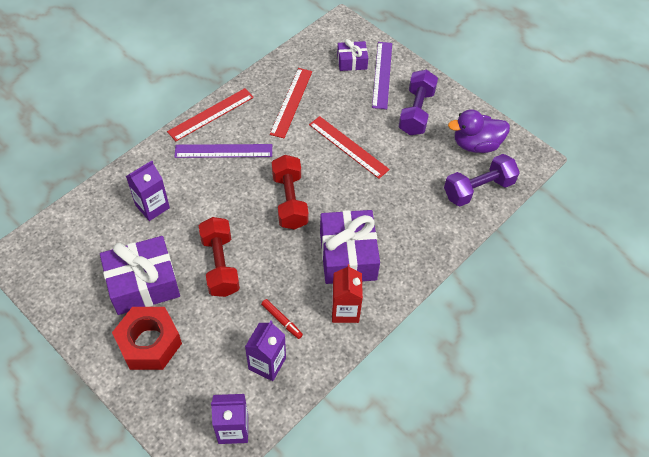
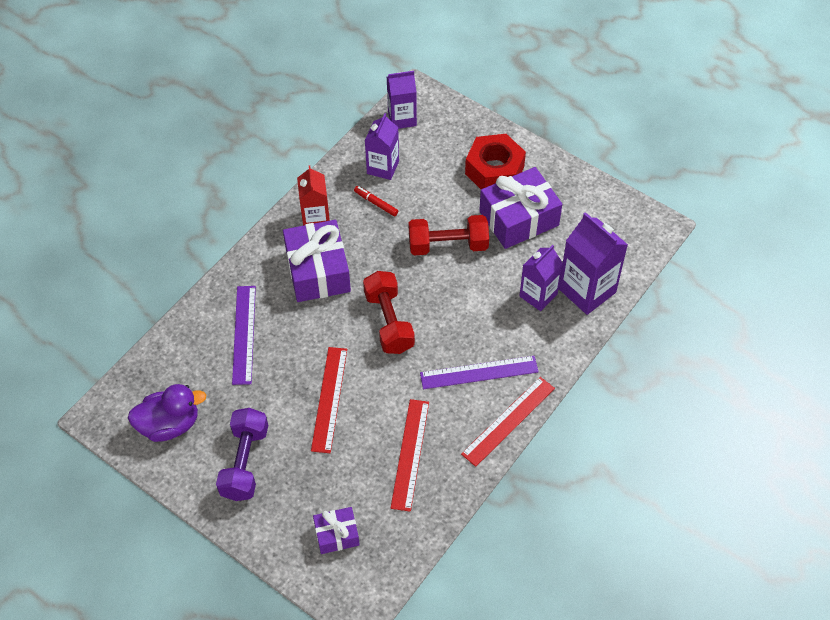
camera: 175 degrees right, 0 degrees up
red dumbbell [199,217,240,297] -> red dumbbell turned 75 degrees counterclockwise [409,215,489,256]
red ruler [309,116,390,179] -> red ruler turned 60 degrees clockwise [311,347,347,453]
purple ruler [372,42,392,109] -> purple ruler moved to [232,286,256,385]
purple dumbbell [444,154,520,206] -> none
none -> purple carton [559,212,628,315]

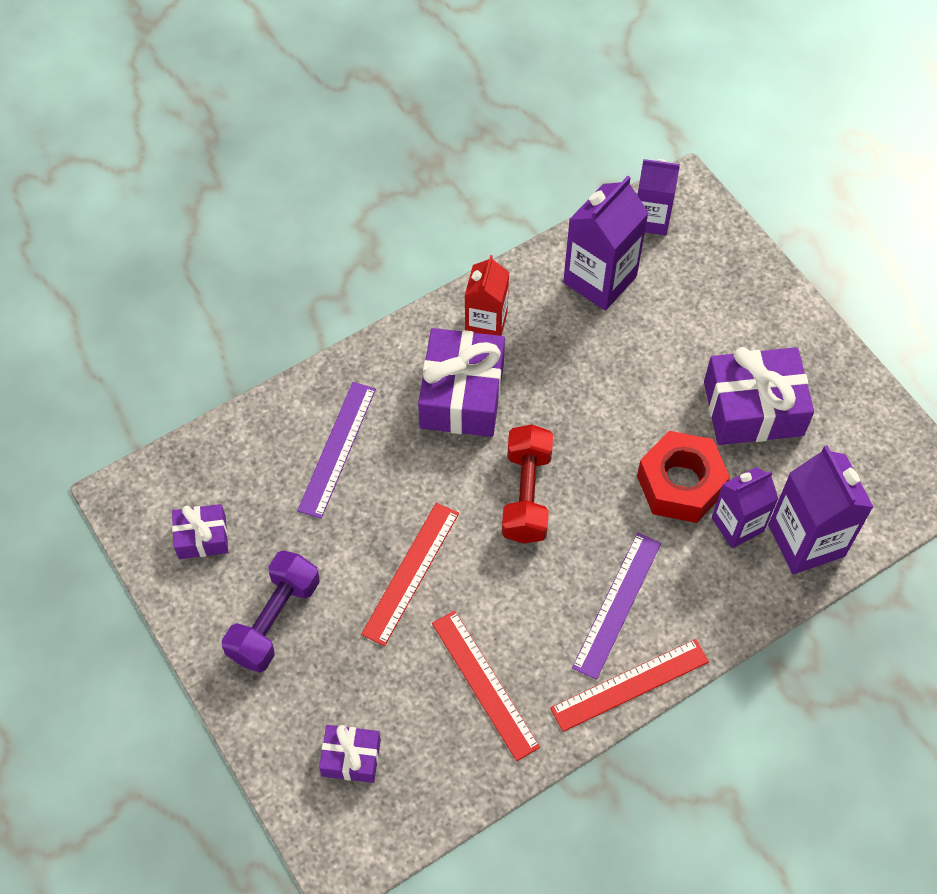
camera: 20 degrees right, 5 degrees up
purple duck [128,384,206,442] -> purple gift [172,504,228,559]
red marker [354,186,398,216] -> none
purple carton [365,113,399,180] -> purple carton [563,176,649,310], size x1.51
red ruler [390,399,429,512] -> red ruler turned 60 degrees counterclockwise [432,610,540,761]
red dumbbell [409,215,489,256] -> none
purple ruler [420,356,539,389] -> purple ruler turned 75 degrees counterclockwise [572,533,661,680]
red nut [465,134,526,189] -> red nut moved to [637,431,730,523]

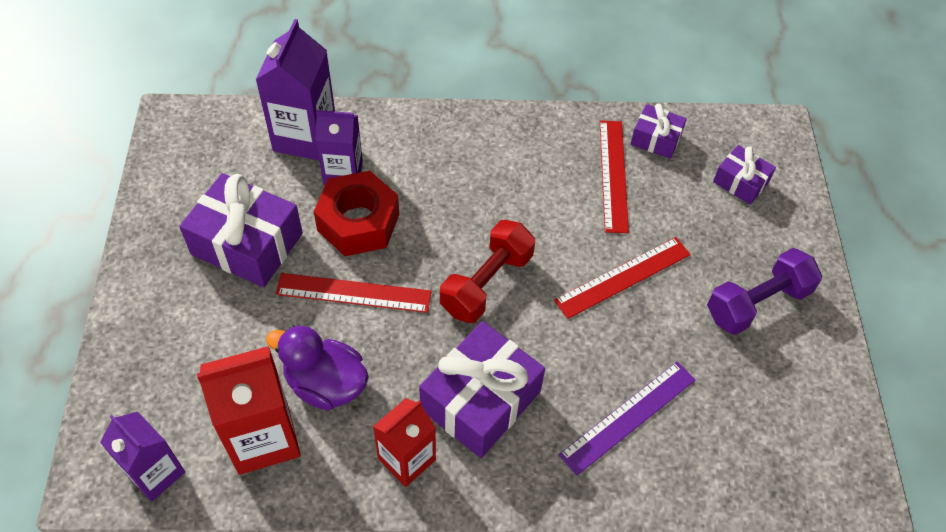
camera: 150 degrees left, 5 degrees down
purple gift [172,504,228,559] -> purple gift moved to [630,104,687,159]
red ruler [550,639,709,732] -> red ruler moved to [276,273,432,313]
purple carton [563,176,649,310] -> red carton [197,346,301,475]
purple ruler [572,533,661,680] -> none
none -> purple duck [266,325,369,410]

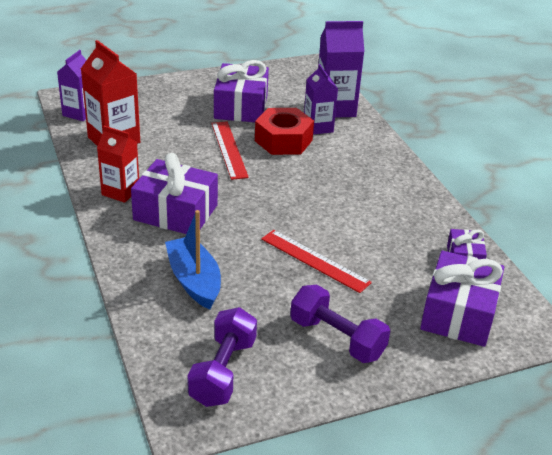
camera: 70 degrees right, 20 degrees down
purple duck [266,325,369,410] -> none
red dumbbell [440,220,535,323] -> none
purple ruler [559,362,695,476] -> blue boat [165,210,221,309]
red ruler [600,120,629,233] -> none
purple gift [713,145,776,205] -> purple gift [420,251,504,347], size x1.86
none -> purple dumbbell [187,307,257,407]

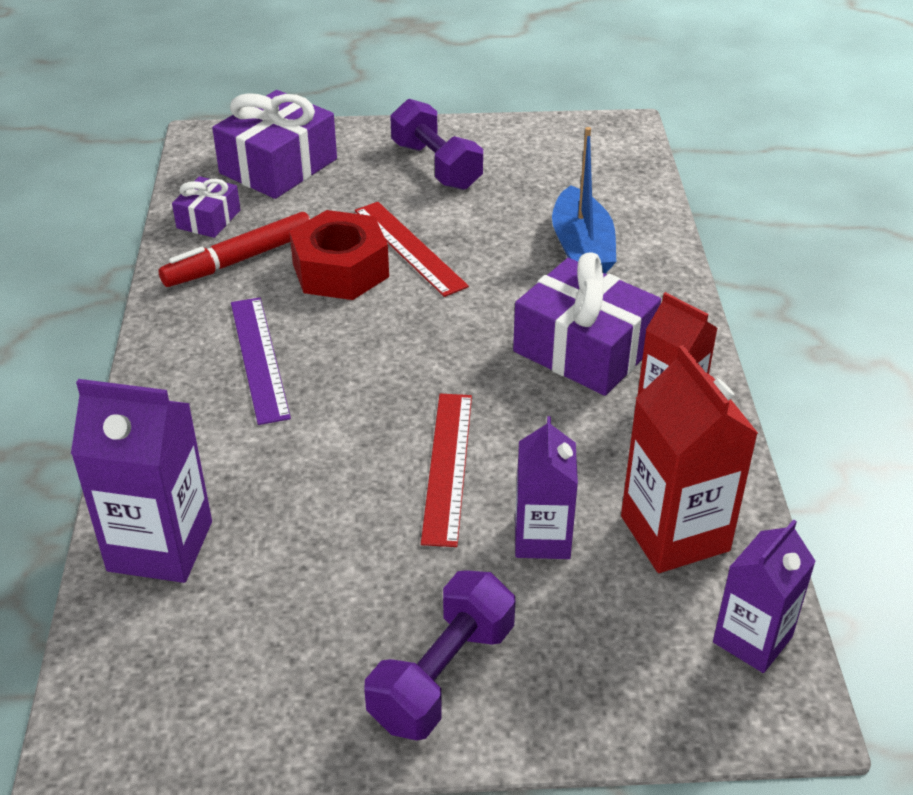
camera: 160 degrees left, 5 degrees up
purple dumbbell [187,307,257,407] -> purple dumbbell moved to [364,570,515,740]
purple gift [214,60,269,122] -> none
red nut [255,108,314,155] -> red nut moved to [289,210,389,300]
purple carton [304,64,338,135] -> purple carton moved to [515,416,578,559]
none -> red marker [158,212,310,287]
none -> purple ruler [231,297,291,425]

